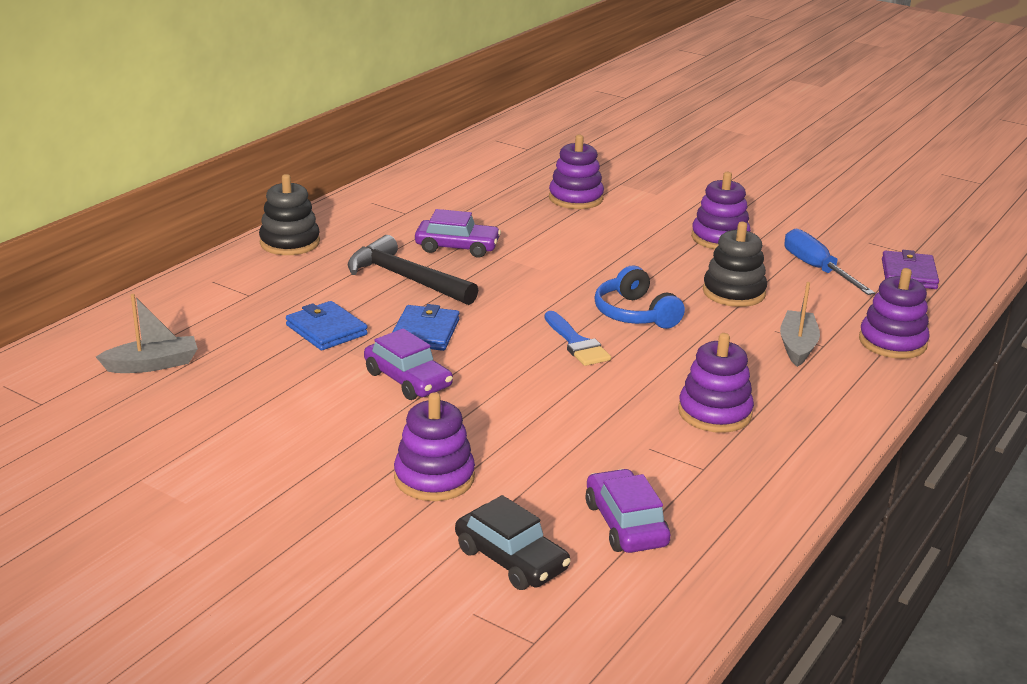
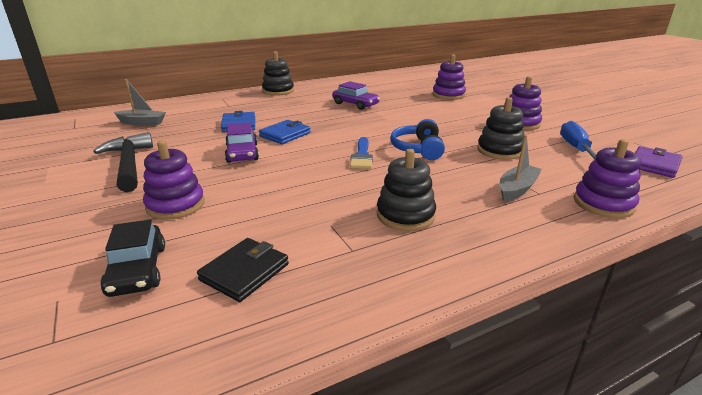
camera: 30 degrees right, 0 degrees up
black hammer [348,235,478,305] -> black hammer moved to [93,132,153,192]
purple car [586,469,671,553] -> black wallet [197,238,289,302]
purple stacking toy [678,333,754,433] -> black stacking toy [377,149,436,231]

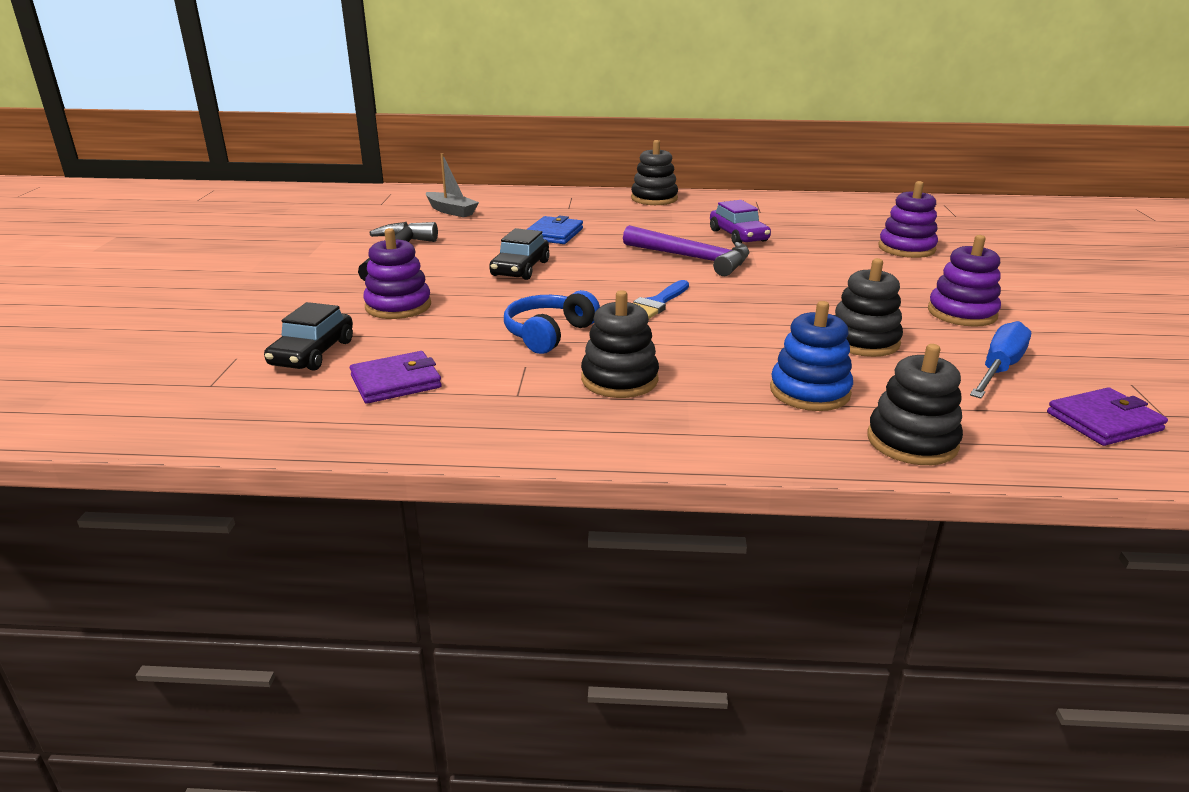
camera: 30 degrees right, 0 degrees up
black wallet [197,238,289,302] -> purple wallet [350,351,442,404]
purple car [225,122,259,163] -> black car [489,228,549,280]
blue wallet [259,120,311,144] -> none
blue headphones [390,119,445,160] -> blue headphones moved to [504,290,600,354]
grey boat [500,135,542,202] -> blue stacking toy [770,301,853,411]
purple stacking toy [574,139,641,218] -> black stacking toy [868,344,963,465]
none -> purple hammer [623,225,749,276]

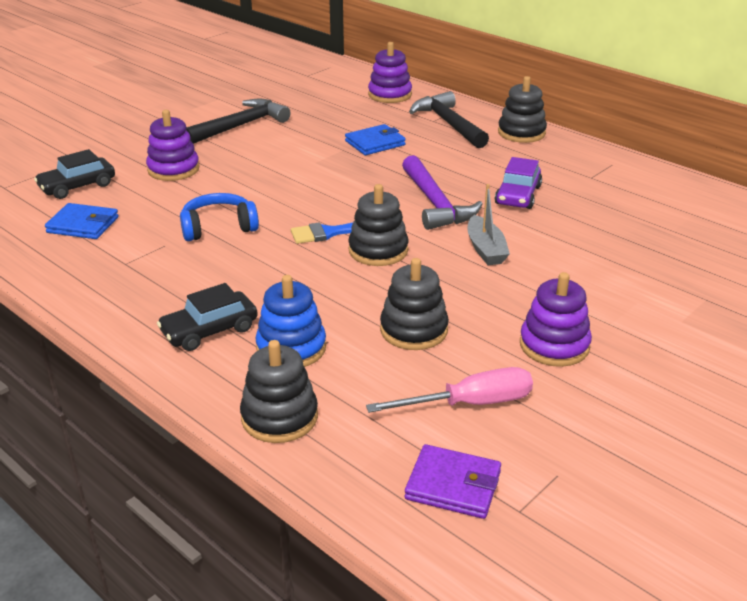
camera: 40 degrees right, 5 degrees up
purple wallet [350,351,442,404] -> blue wallet [45,203,119,239]
grey boat [426,153,479,217] -> grey boat moved to [467,184,510,265]
black car [489,228,549,280] -> black car moved to [157,283,258,351]
black stacking toy [581,290,659,398] -> black stacking toy moved to [348,184,408,266]
purple stacking toy [878,181,938,258] -> purple stacking toy moved to [368,42,412,103]
blue screwdriver [970,321,1031,399] -> pink screwdriver [366,367,533,413]
none -> black hammer [409,91,489,148]

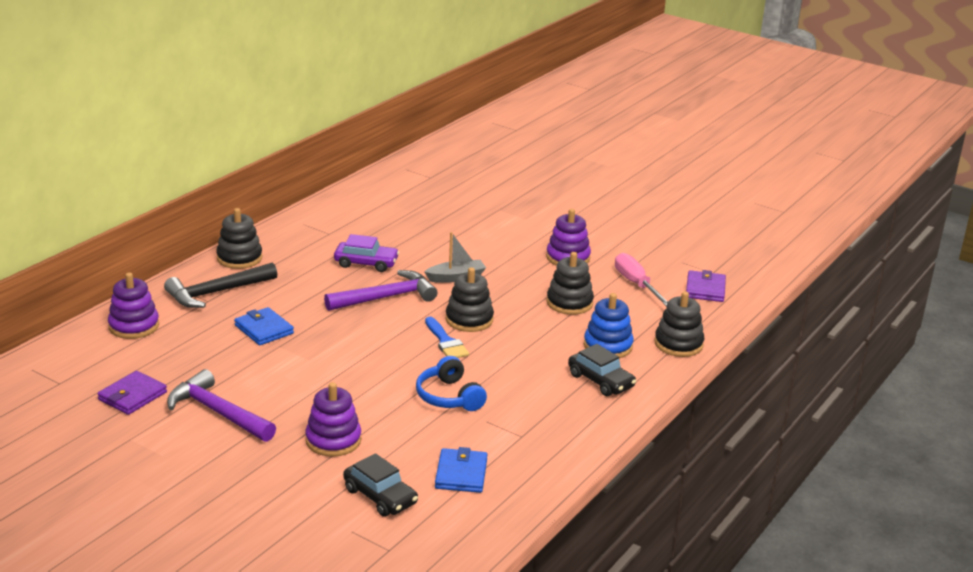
camera: 100 degrees left, 5 degrees down
black hammer [186,99,291,144] -> purple hammer [167,369,276,442]
none -> purple wallet [98,371,167,415]

